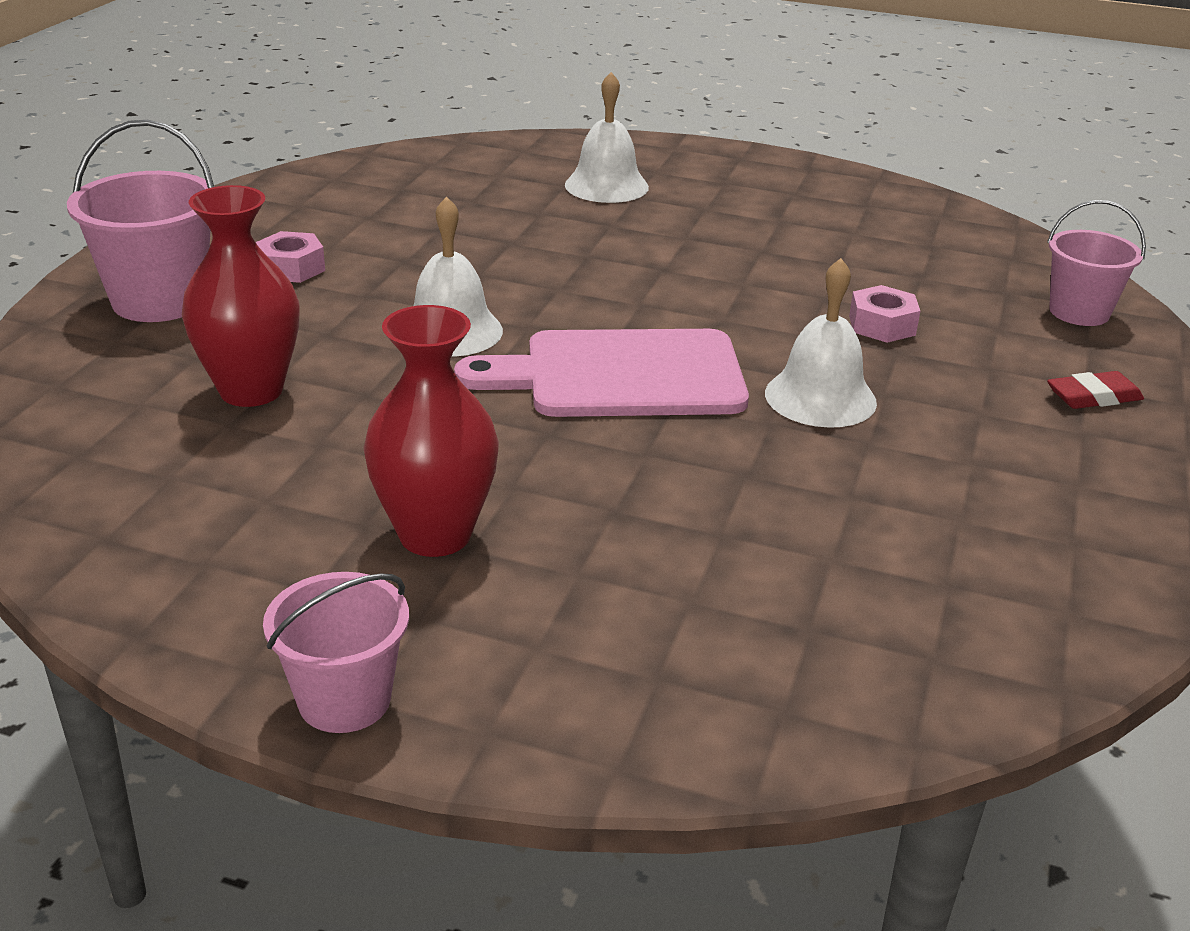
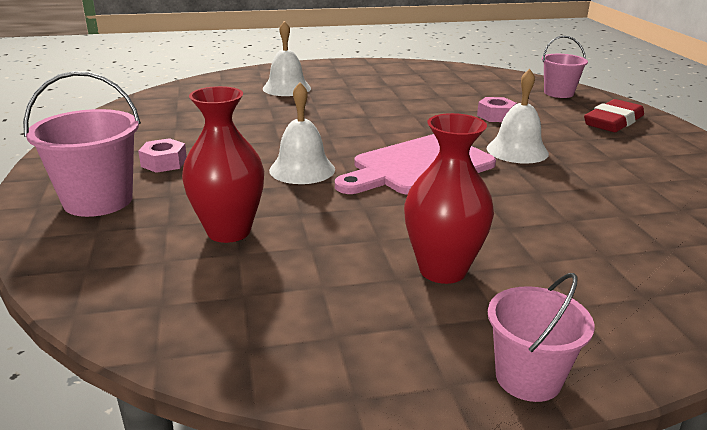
camera: 30 degrees left, 5 degrees down
red eraser [1047,371,1144,409] -> red eraser [584,99,644,132], size x1.71

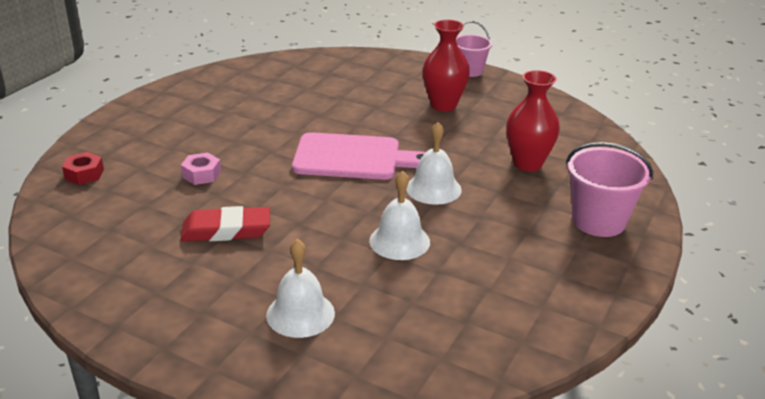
camera: 140 degrees left, 5 degrees up
pink nut [138,138,187,173] -> none
white bell [487,69,549,164] -> white bell moved to [369,171,430,260]
pink bucket [542,36,588,98] -> red nut [62,152,104,185]
red eraser [584,99,644,132] -> red eraser moved to [181,206,270,241]

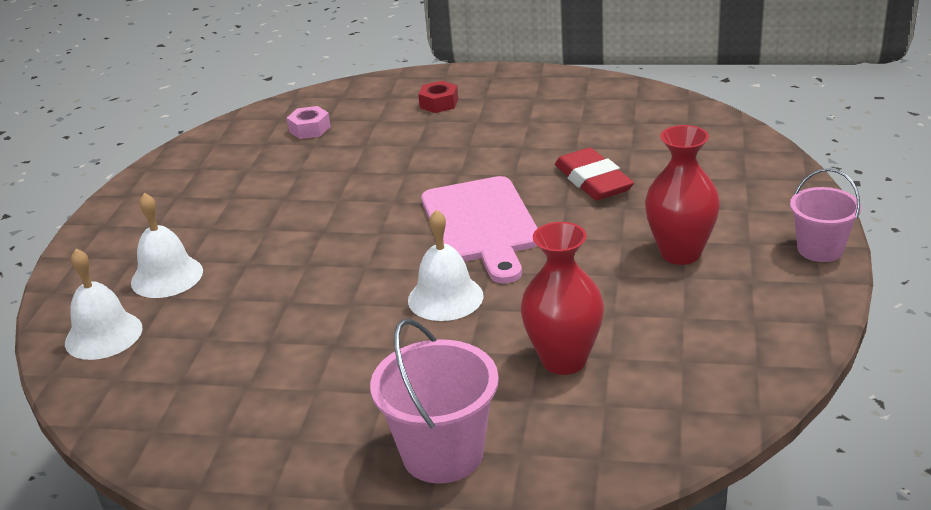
camera: 75 degrees right, 0 degrees up
red nut [62,152,104,185] -> red nut moved to [418,81,458,113]
pink nut [181,153,221,185] -> pink nut moved to [287,106,331,139]
red eraser [181,206,270,241] -> red eraser moved to [555,148,634,201]
white bell [369,171,430,260] -> white bell moved to [65,248,142,360]

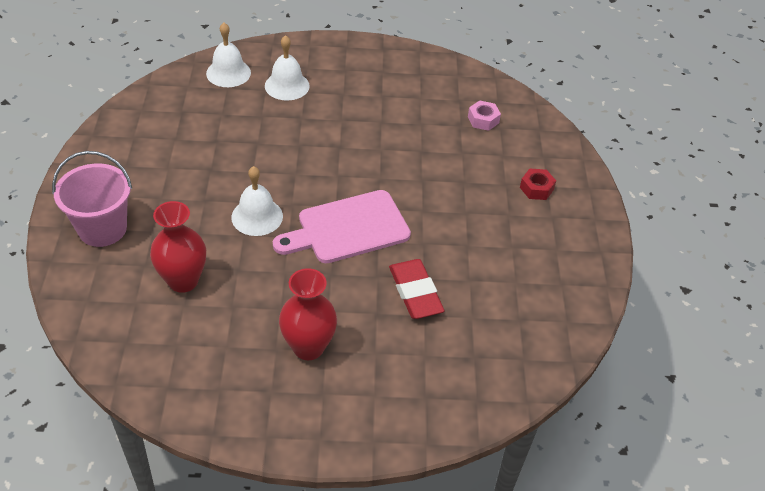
camera: 75 degrees right, 15 degrees up
red eraser [555,148,634,201] -> red eraser turned 75 degrees counterclockwise [389,259,445,319]
pink bucket [790,168,861,262] -> none

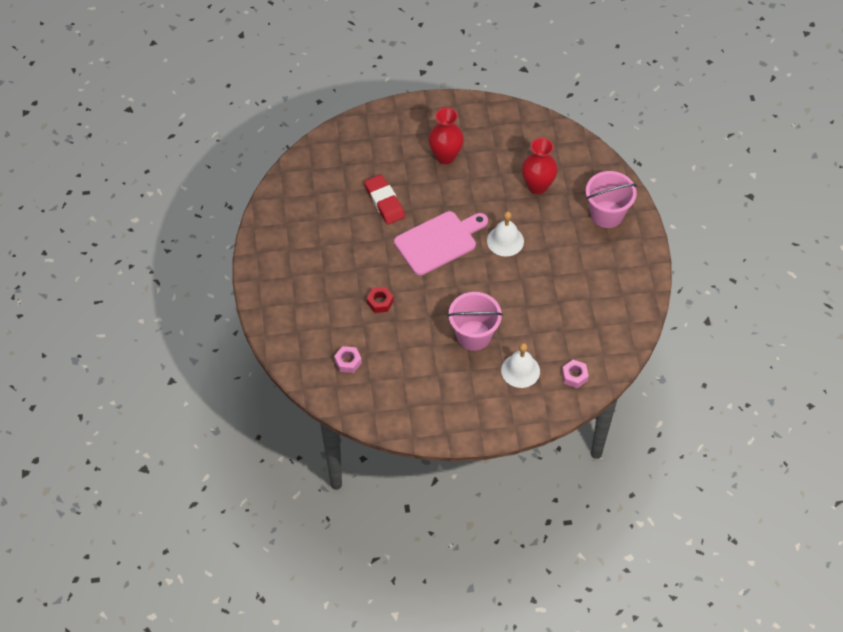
camera: 175 degrees right, 10 degrees up
white bell [206,23,251,87] -> pink nut [562,360,589,388]
red nut [520,169,556,200] -> red nut moved to [367,287,394,313]
none -> pink bucket [447,292,503,351]

